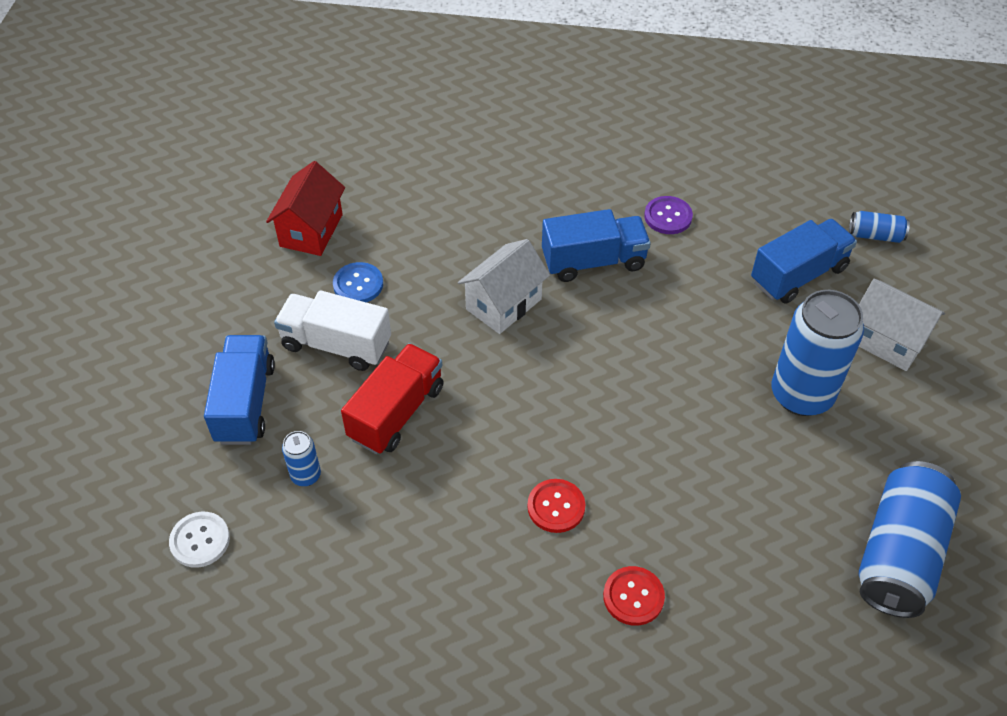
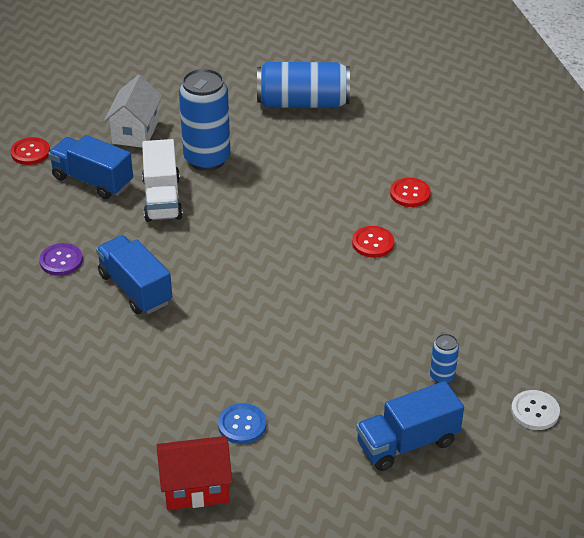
camera: 115 degrees left, 10 degrees down
white truck [274,290,391,371] -> white truck moved to [142,139,183,222]
red truck [341,343,444,454] -> none
white house [458,239,550,334] -> none
blue can [849,211,910,243] -> red button [11,137,50,165]

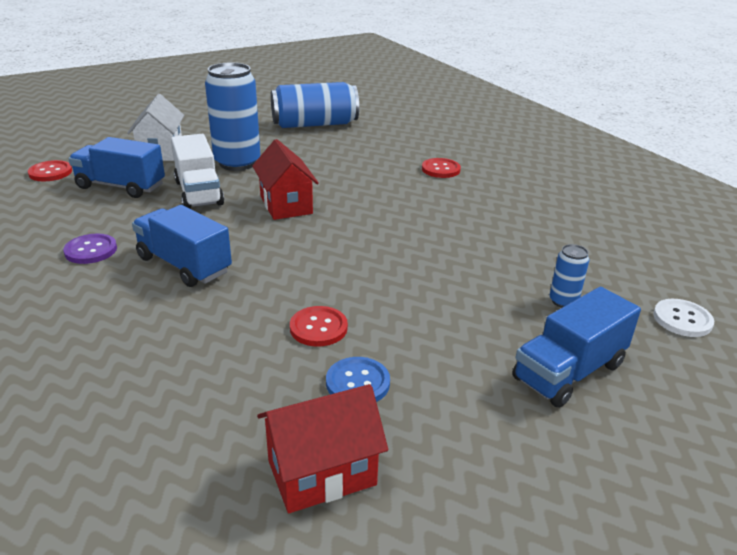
camera: 15 degrees left, 10 degrees down
red button [352,226,394,258] -> red button moved to [290,306,348,347]
none -> red house [252,139,319,220]

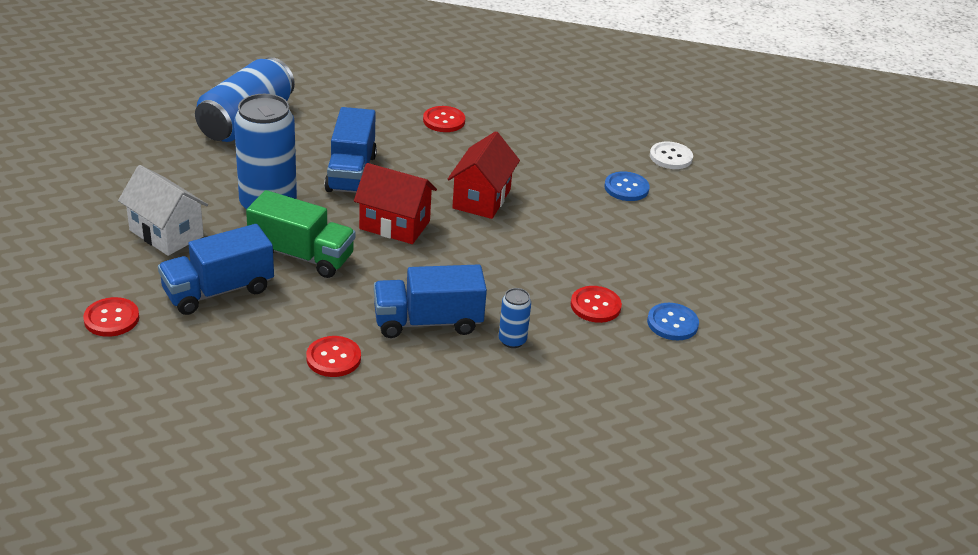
camera: 50 degrees left, 5 degrees up
purple button [63,234,117,264] -> red button [306,336,361,377]
white truck [171,134,224,209] -> green truck [246,190,355,278]
red house [257,384,388,513] -> red house moved to [448,131,520,219]
blue truck [512,287,641,408] -> blue truck moved to [324,107,377,193]
blue can [550,244,589,308] -> blue can moved to [499,288,531,348]
white button [653,299,714,337] -> white button moved to [650,142,693,169]
none -> blue button [604,172,650,201]

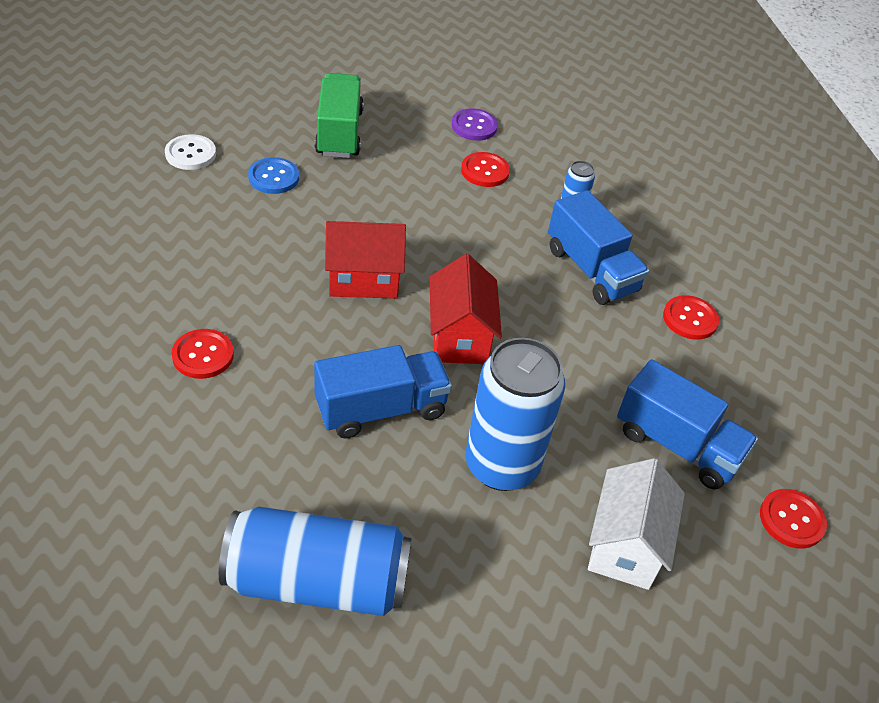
camera: 115 degrees left, 10 degrees up
green truck [246,190,355,278] -> green truck moved to [315,73,364,158]
blue button [647,303,699,340] -> purple button [452,108,498,141]

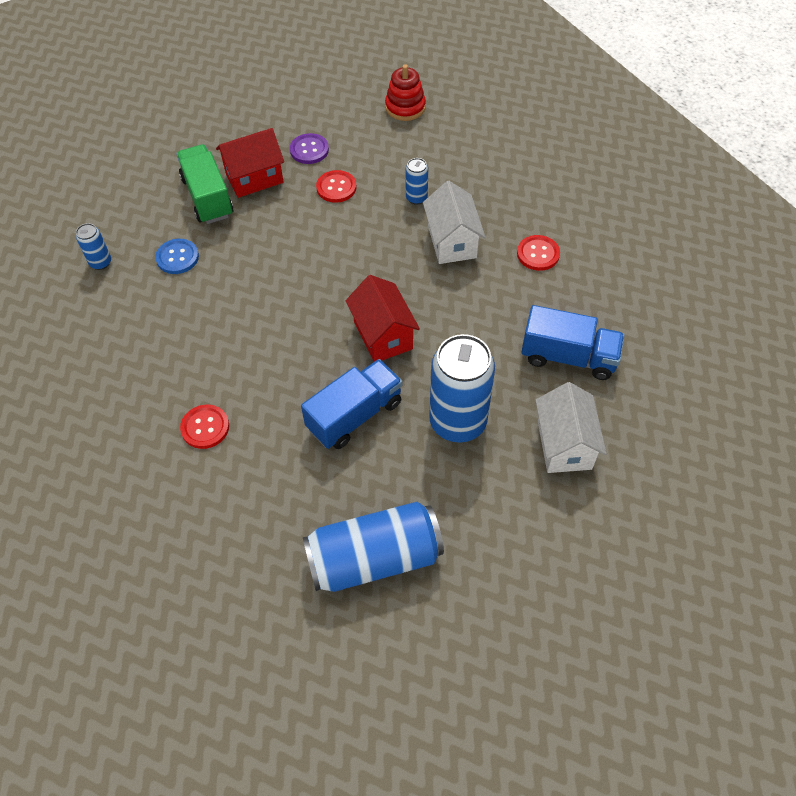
camera: 15 degrees left, 10 degrees up
white button [165,134,216,170] -> blue can [76,223,111,270]
red house [325,221,406,299] -> red house moved to [216,128,284,198]
blue truck [548,190,649,305] -> white house [423,181,485,264]
red button [760,489,827,549] -> none
none -> red stacking toy [385,64,426,121]

